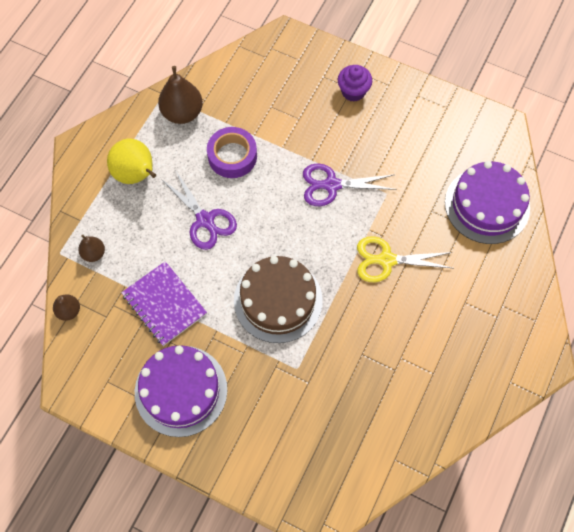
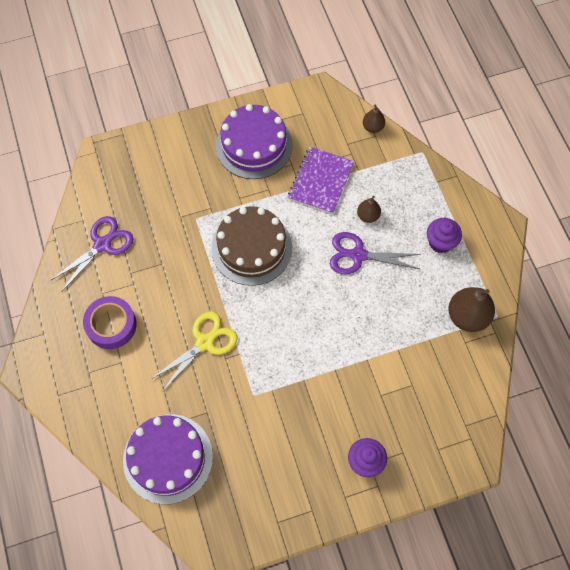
camera: 135 degrees right, 0 degrees up
brown pear [78,235,105,262] -> brown pear moved to [357,195,381,223]
yellow pear [107,139,156,184] -> purple cupcake [427,218,462,253]
purple notebook [121,261,207,346] -> purple notebook turned 75 degrees counterclockwise [288,147,354,214]
purple tape [207,127,257,178] -> purple tape moved to [83,296,137,349]
purple scissors [303,163,397,206] -> purple scissors moved to [50,216,133,291]

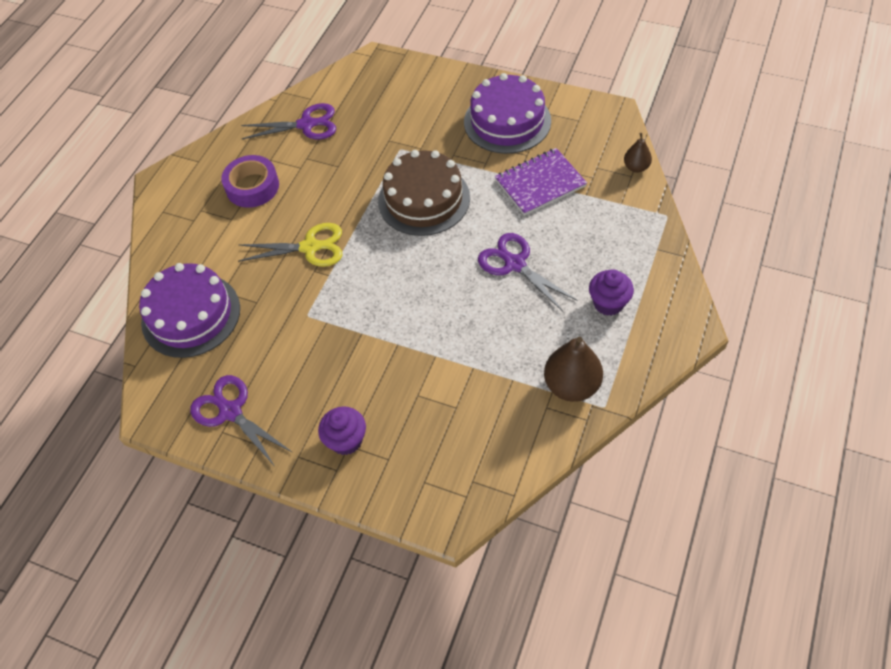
camera: 45 degrees right, 10 degrees down
brown pear [357,195,381,223] -> none
none -> purple scissors [190,375,292,468]

